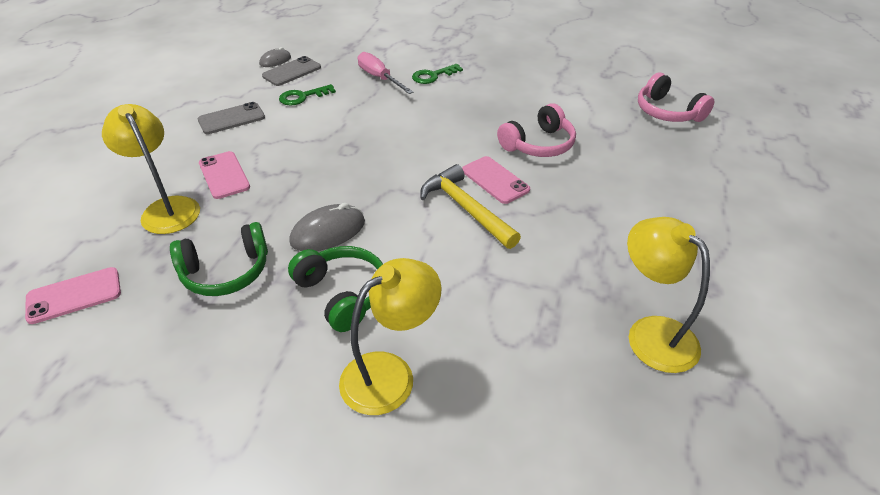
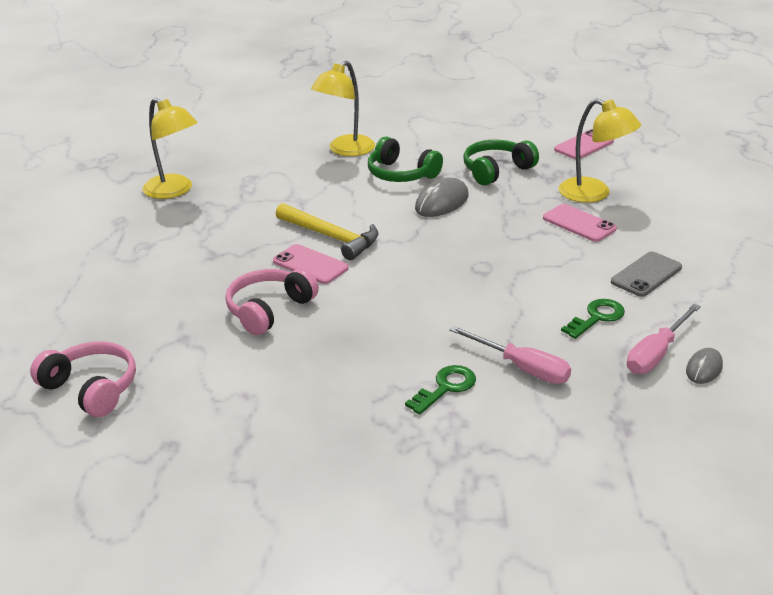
camera: 165 degrees right, 10 degrees down
grey phone [262,56,321,86] -> pink screwdriver [627,304,701,374]

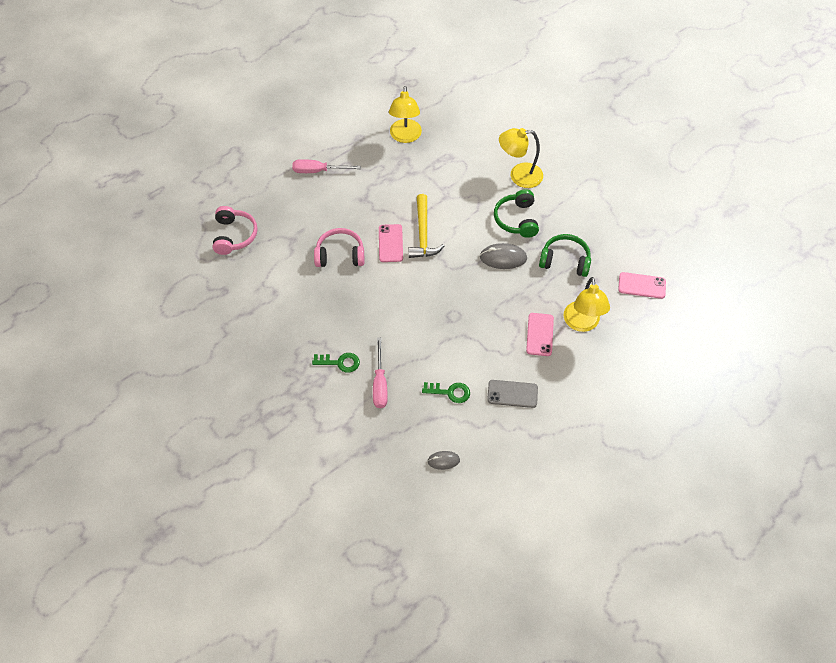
camera: 50 degrees right, 25 degrees up
pink screwdriver [627,304,701,374] -> pink screwdriver moved to [292,159,361,173]

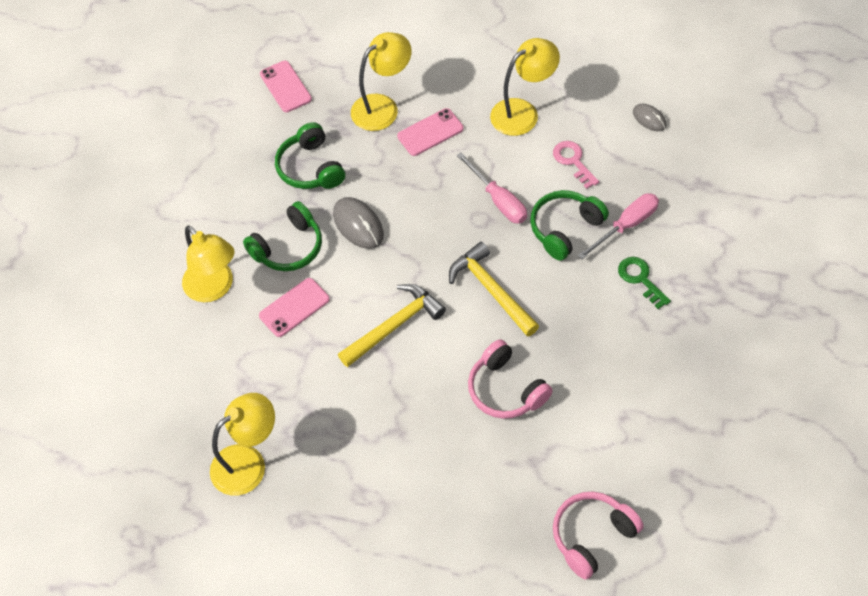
camera: 125 degrees left, 0 degrees up
pink screwdriver [292,159,361,173] -> pink screwdriver moved to [457,152,527,224]
pink phone [379,224,403,262] -> pink phone moved to [259,278,330,337]
green key [422,382,470,403] -> pink key [553,141,599,189]
grey phone [487,380,538,408] -> yellow lamp [490,38,560,136]
none -> yellow hammer [449,242,539,337]
none -> green headphones [530,190,609,261]

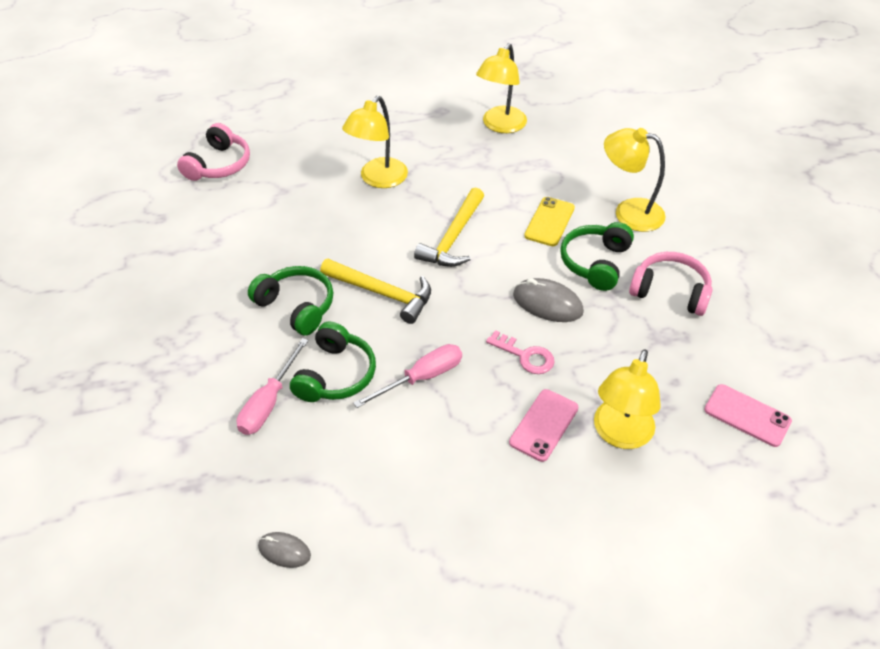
camera: 150 degrees right, 10 degrees down
pink phone [259,278,330,337] -> yellow phone [524,197,575,246]
green headphones [275,122,345,189] -> green headphones moved to [248,266,333,336]
pink screwdriver [457,152,527,224] -> pink screwdriver turned 120 degrees clockwise [353,344,462,408]
pink headphones [468,339,553,419] -> pink headphones moved to [629,252,712,316]
yellow lamp [490,38,560,136] -> yellow lamp moved to [342,96,408,188]
pink key [553,141,599,189] -> pink key moved to [486,330,554,374]
green key [618,257,671,309] -> none

